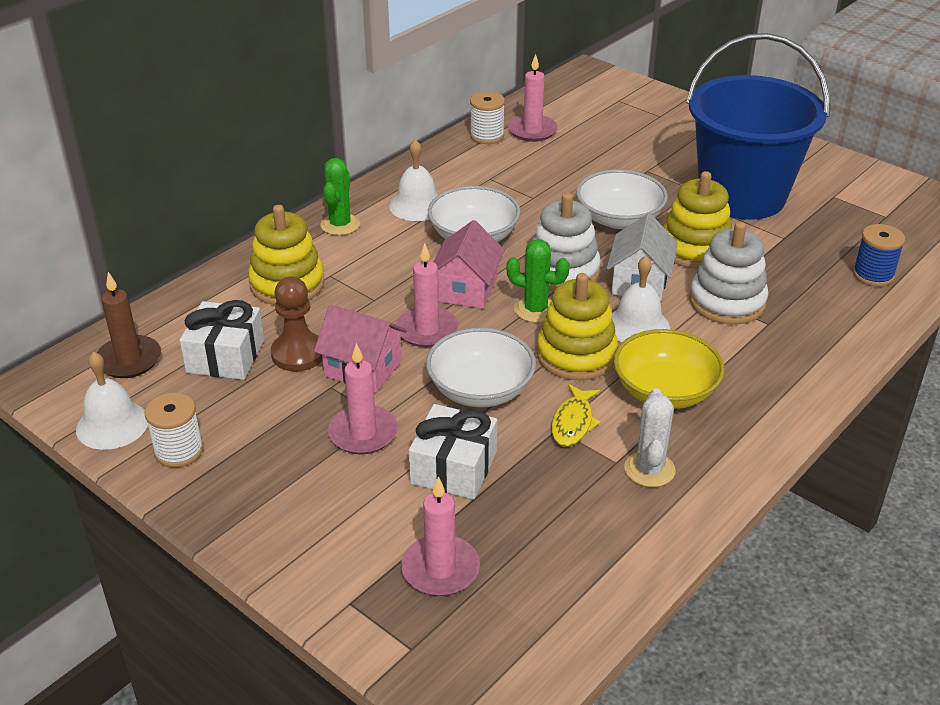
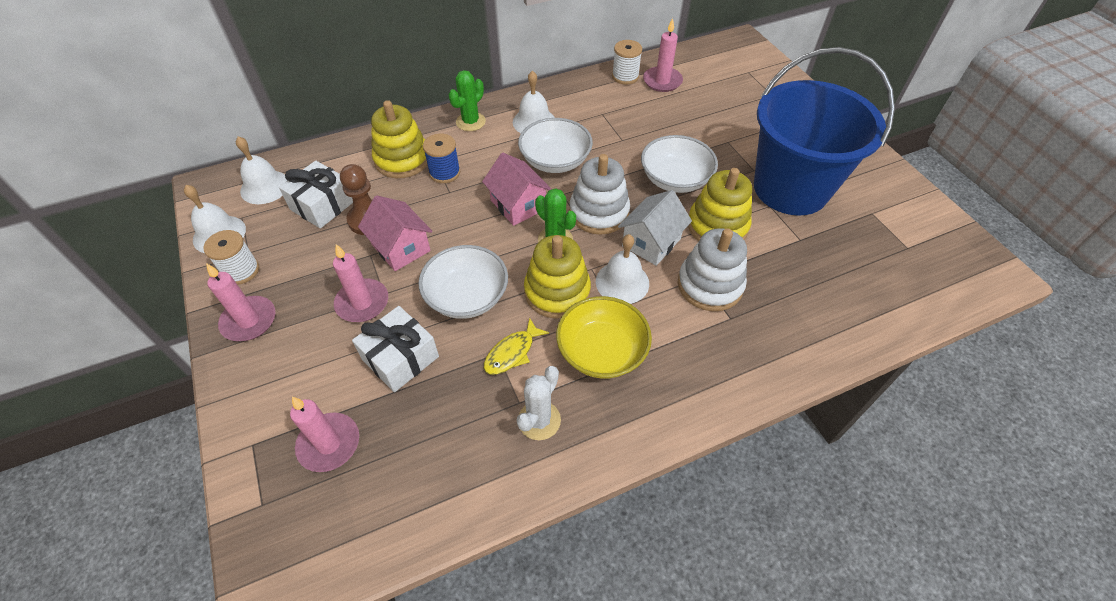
camera: 25 degrees right, 15 degrees up
brown candle [97,272,161,378] -> white bell [236,136,288,204]
pink candle [396,243,459,347] -> pink candle moved to [206,263,276,341]
pink house [434,220,505,309] -> pink house turned 75 degrees counterclockwise [482,153,552,226]
blue spool [853,224,905,287] -> blue spool moved to [423,134,460,183]

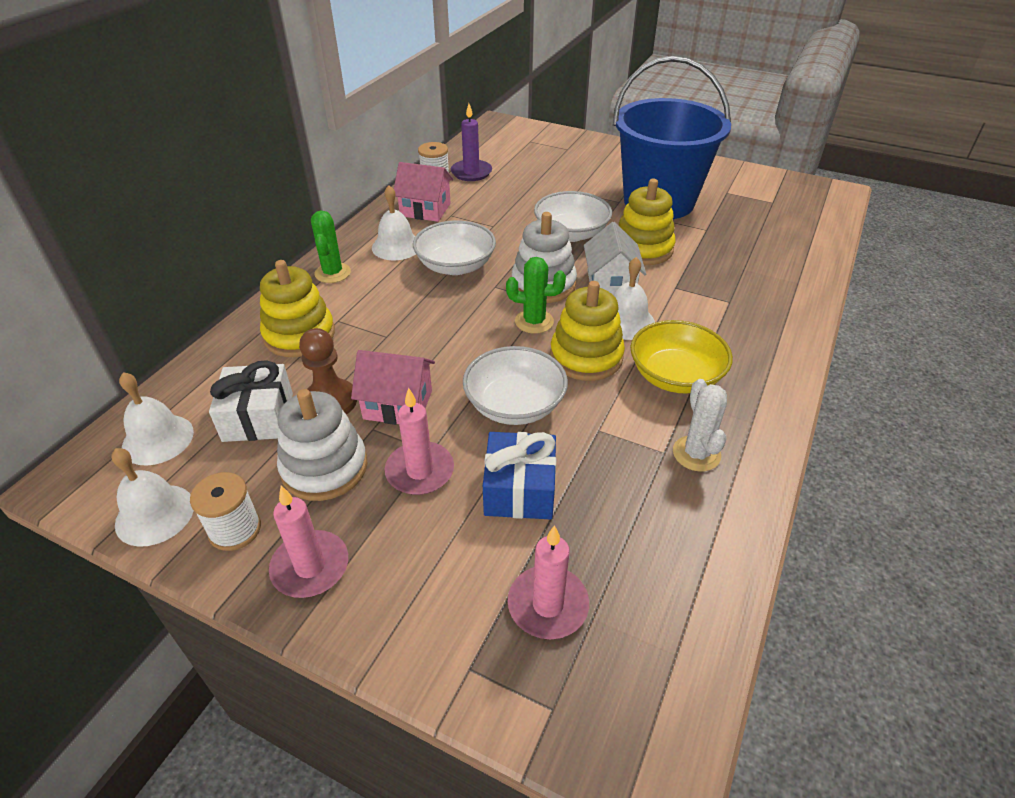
camera: 40 degrees left, 10 degrees down
white gift [352,306,439,392] -> blue gift [483,432,556,520]
blue spool [423,134,460,183] -> none
pink house [482,153,552,226] -> pink house moved to [394,162,453,222]
yellow fish [484,318,549,375] -> none
pink candle [643,18,683,92] -> purple candle [451,104,492,181]
white stacking toy [678,228,747,311] -> white stacking toy moved to [277,389,368,501]

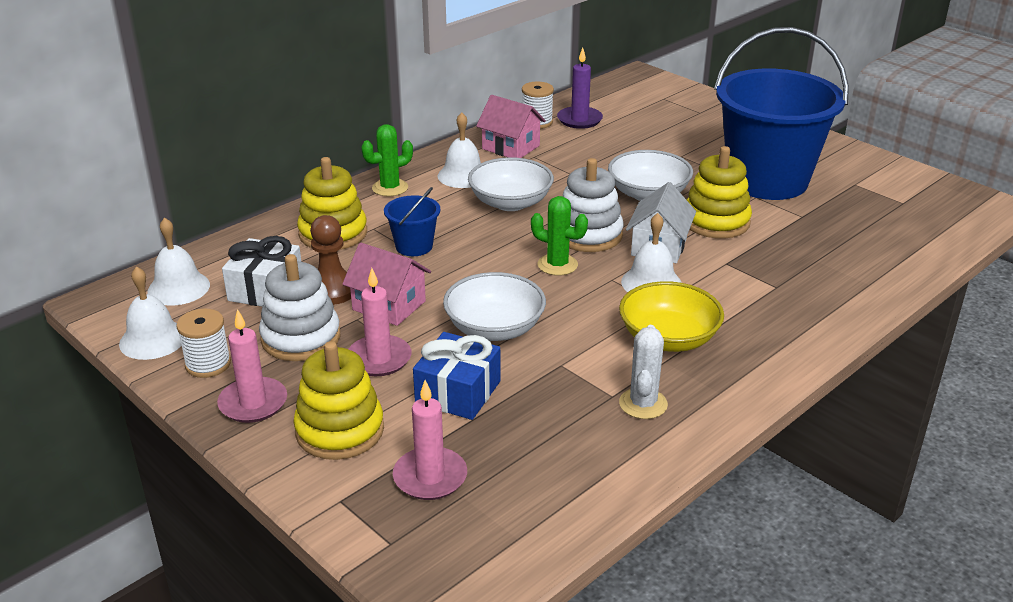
camera: 20 degrees right, 10 degrees down
green cactus [311,210,351,283] -> green cactus turned 45 degrees clockwise [361,124,413,196]
yellow stacking toy [550,281,625,381] -> yellow stacking toy moved to [293,341,384,460]
none -> blue bucket [384,187,440,256]

